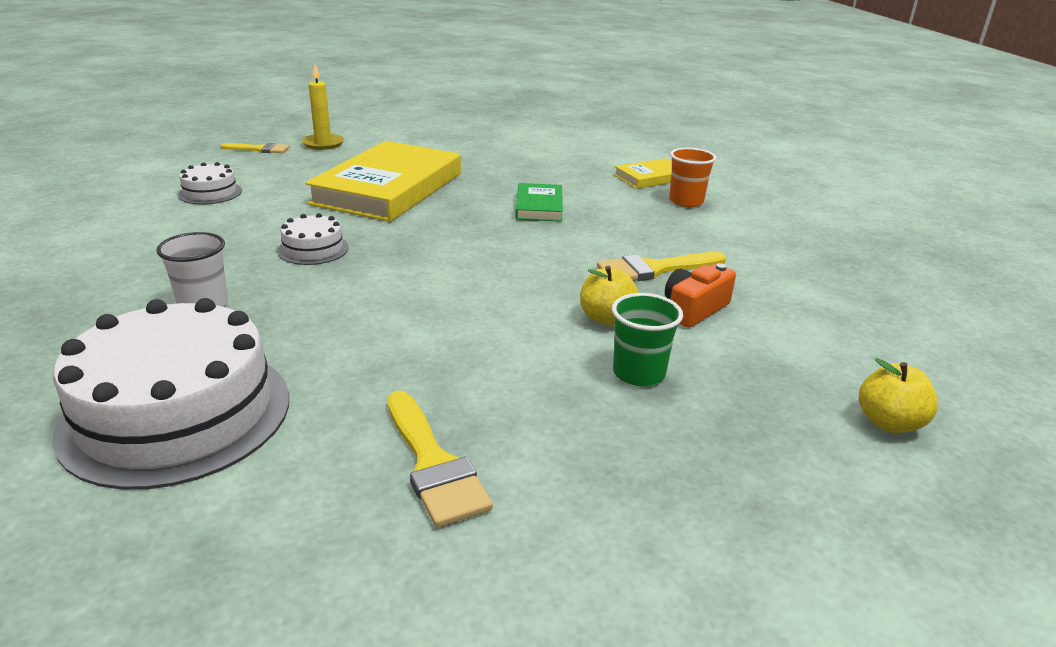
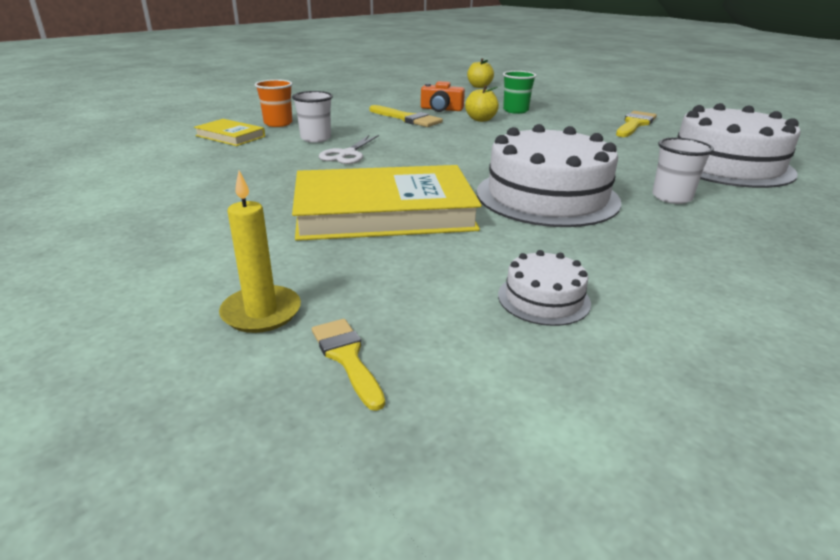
camera: 120 degrees left, 0 degrees up
white cake [277,213,349,265] -> white cake [477,124,621,227], size x2.19
green book [515,183,563,222] -> white scissors [319,135,379,164]
none -> white cup [292,91,333,143]

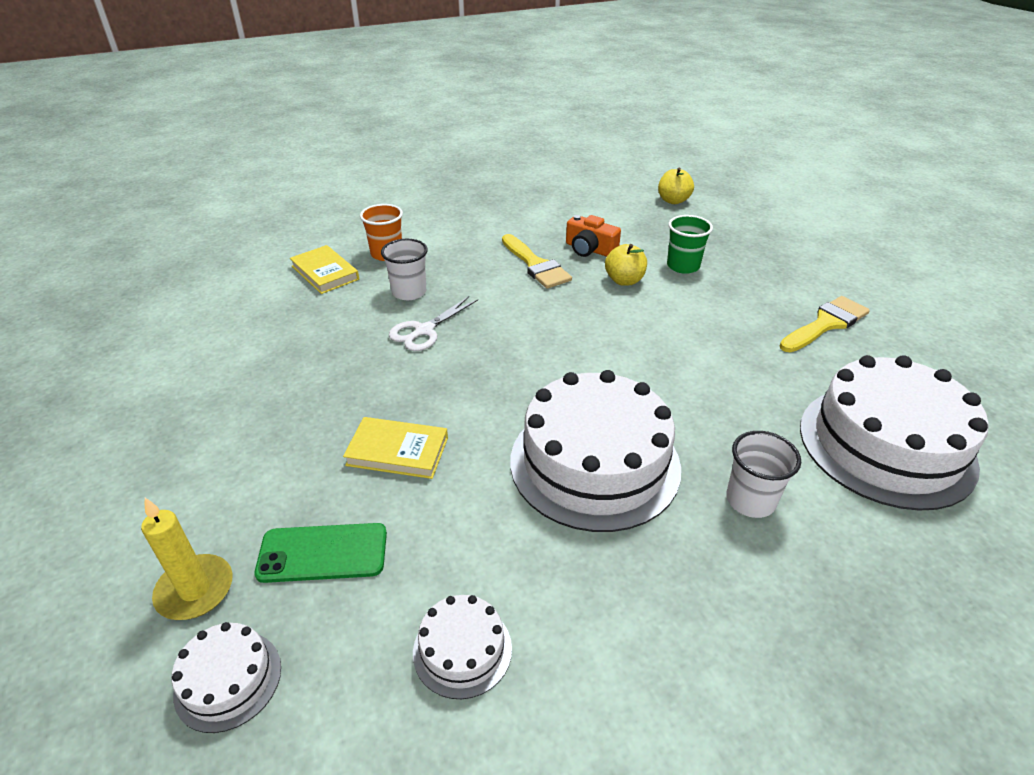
camera: 20 degrees right, 10 degrees up
yellow book [292,165,482,241] -> yellow book [343,417,448,479], size x0.47
yellow brush [312,319,385,411] -> white cake [172,622,281,733]
none -> green phone [254,523,387,583]

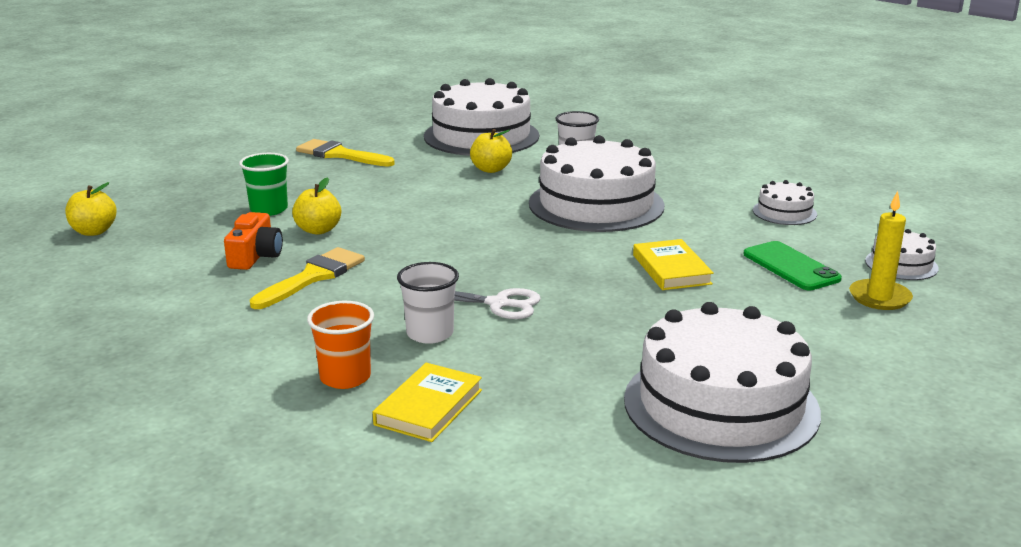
camera: 115 degrees left, 15 degrees down
none -> yellow apple [470,129,512,173]
none -> white cake [624,302,821,463]

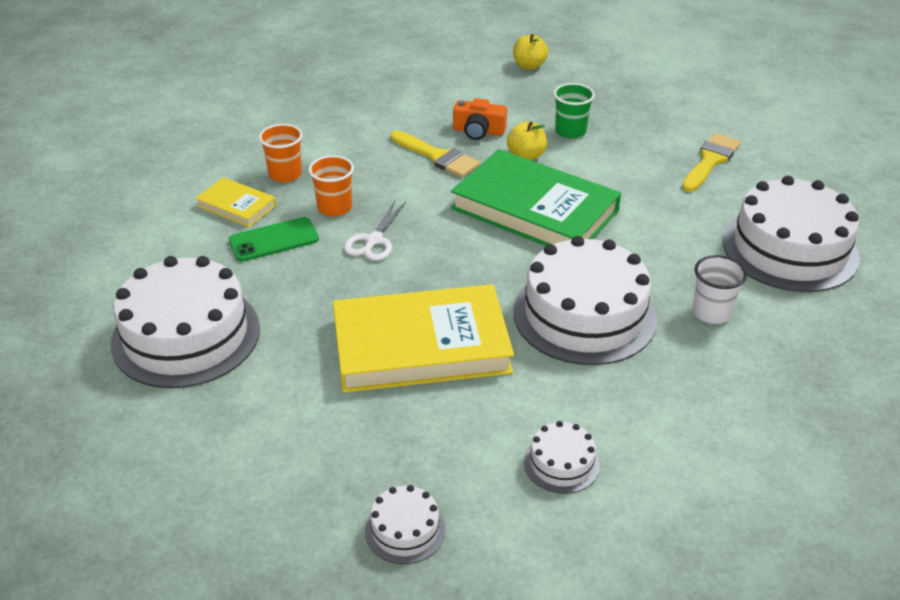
camera: 95 degrees right, 15 degrees up
white cup [397,262,459,344] -> orange cup [308,155,354,216]
yellow apple [470,129,512,173] -> none
yellow book [633,239,714,290] -> yellow book [333,284,514,393], size x2.11
green phone [744,241,842,290] -> green phone moved to [228,217,319,262]
yellow candle [849,191,913,310] -> none
none -> green book [451,149,621,246]

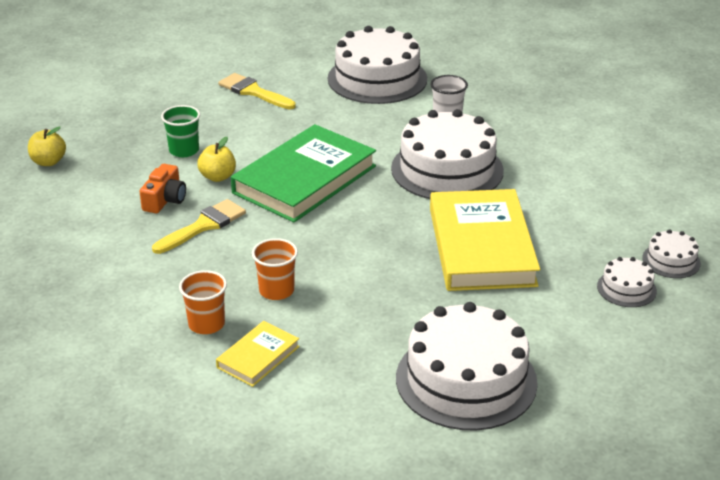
camera: 85 degrees left, 5 degrees down
green phone [228,217,319,262] -> none
white scissors [344,200,406,261] -> none
white cake [524,421,600,494] -> white cake moved to [597,257,657,307]

